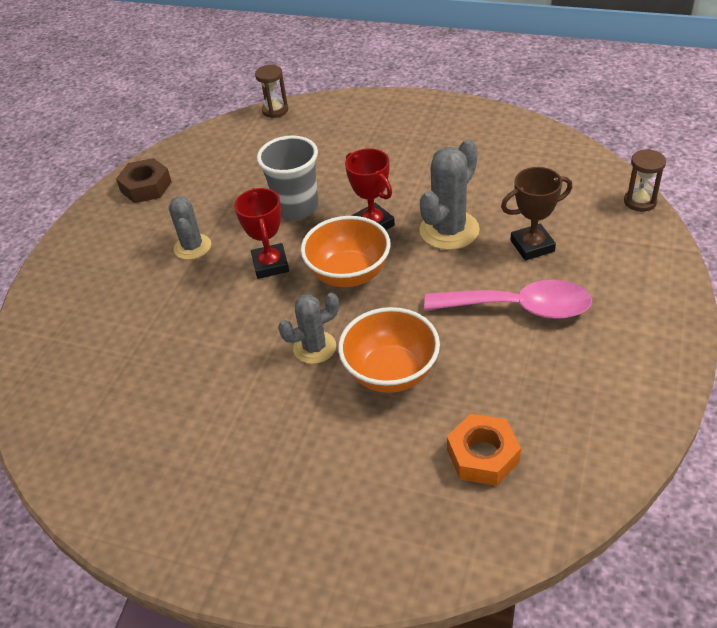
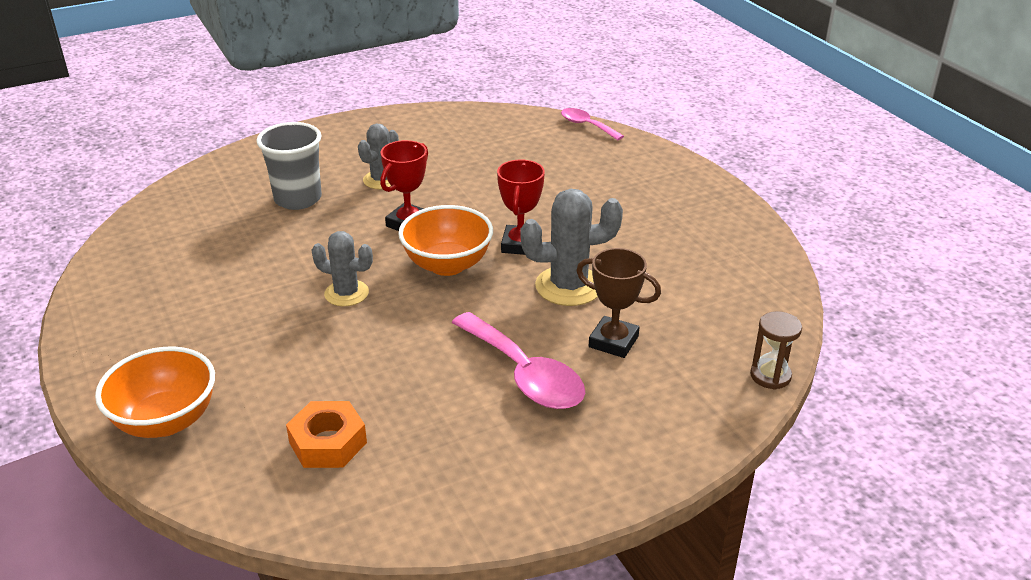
camera: 40 degrees right, 10 degrees down
brown nut [116,158,172,203] -> none
brown hourglass [255,65,288,118] -> pink spoon [561,108,624,140]
grey cup [257,135,319,220] -> grey cup moved to [256,122,322,210]
orange bowl [338,307,440,393] -> orange bowl moved to [95,347,215,438]

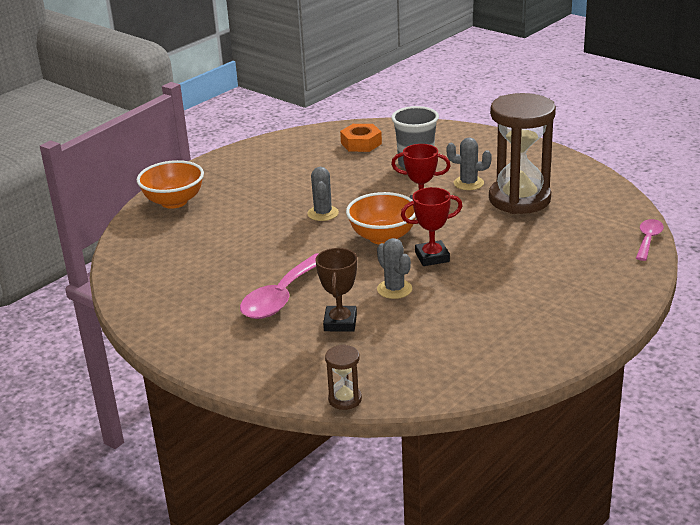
camera: 70 degrees right, 5 degrees down
orange nut [286,401,367,468] -> orange nut moved to [340,124,382,152]
grey cactus [520,189,623,306] -> grey cactus [377,238,412,299], size x0.65
none -> brown hourglass [489,93,556,214]

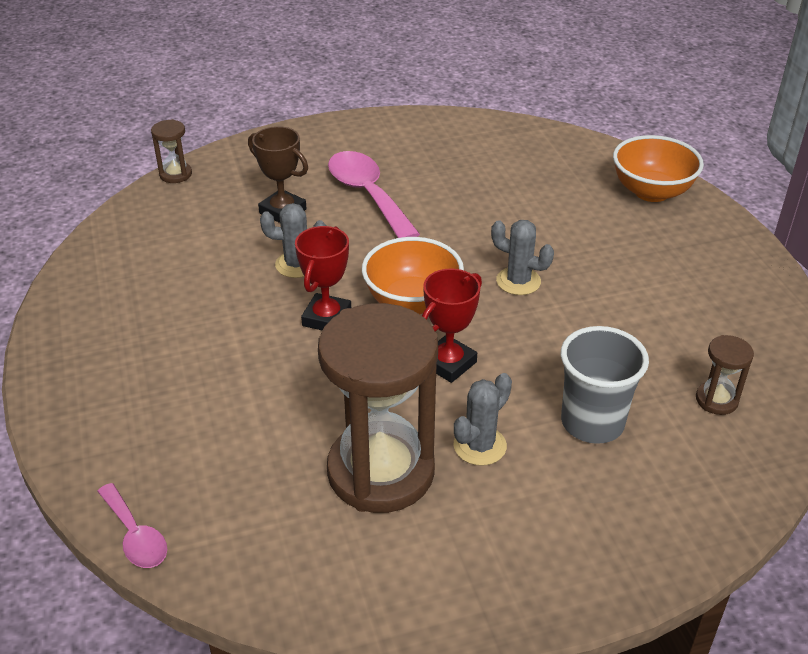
camera: 120 degrees right, 10 degrees up
orange nut [340,124,382,152] -> brown hourglass [696,335,754,415]

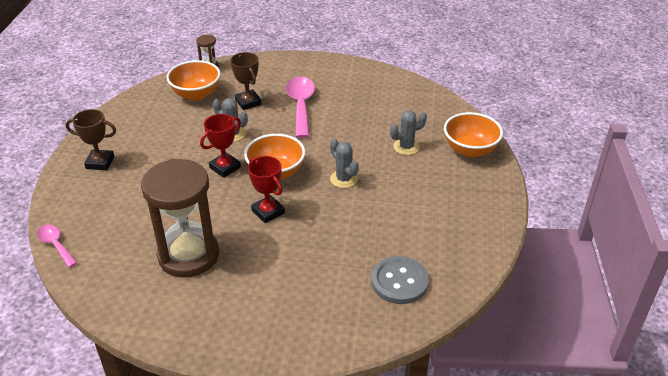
camera: 25 degrees right, 0 degrees up
pink spoon [97,483,167,568] -> pink spoon turned 150 degrees clockwise [37,224,77,268]
red trophy [422,268,482,383] -> red trophy turned 75 degrees clockwise [248,156,285,223]
grey cactus [454,373,512,466] -> grey cactus moved to [390,111,427,155]
grey cup [561,326,649,444] -> none
brown hourglass [696,335,754,415] -> grey button [371,256,429,304]
none -> brown trophy [66,109,116,170]
none -> orange bowl [166,60,221,101]

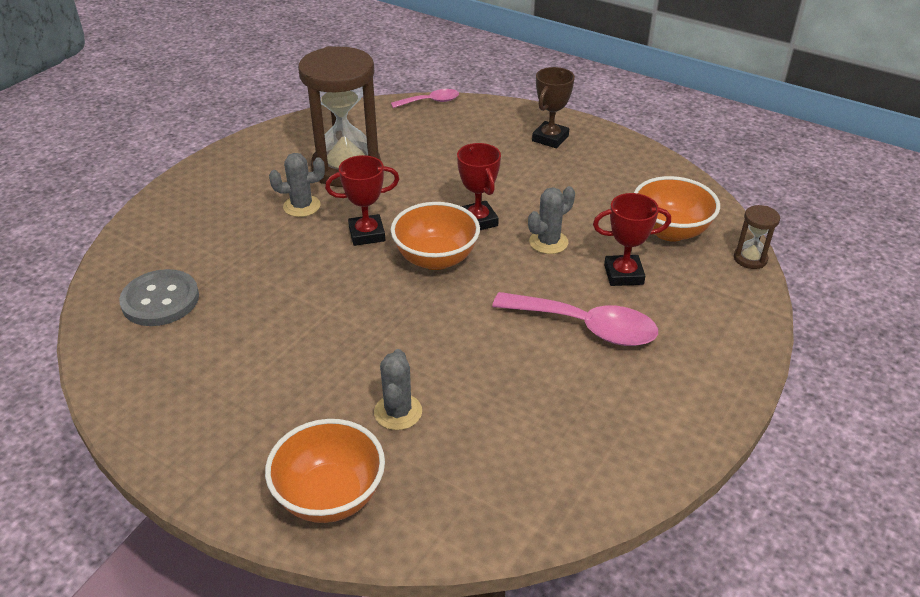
camera: 115 degrees right, 0 degrees up
brown trophy [230,52,262,110] -> red trophy [593,193,671,286]
grey cactus [330,139,359,188] -> grey cactus moved to [269,153,325,217]

